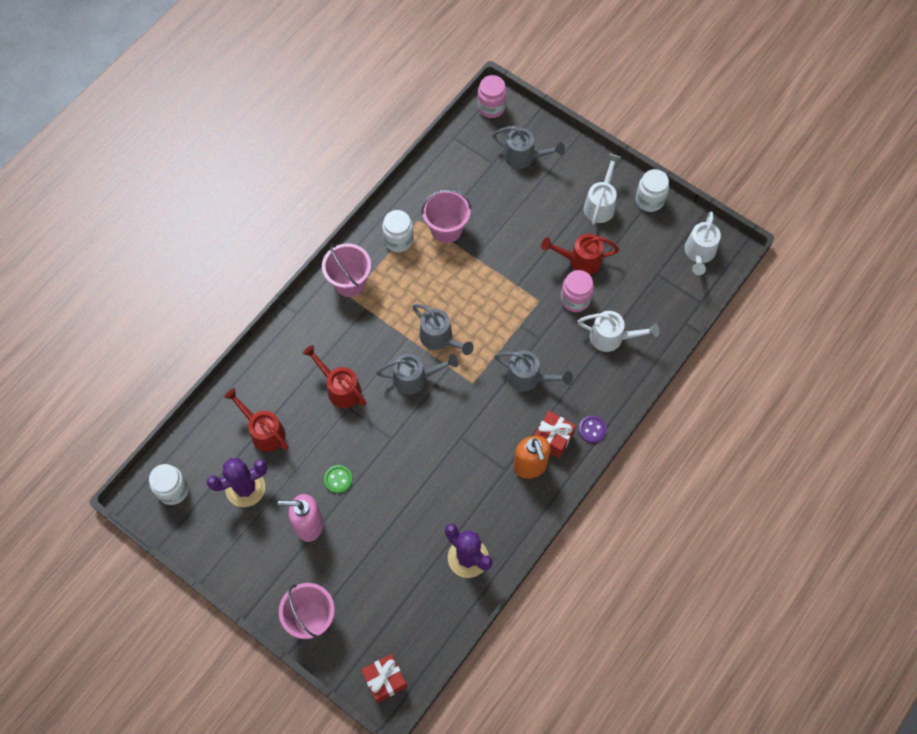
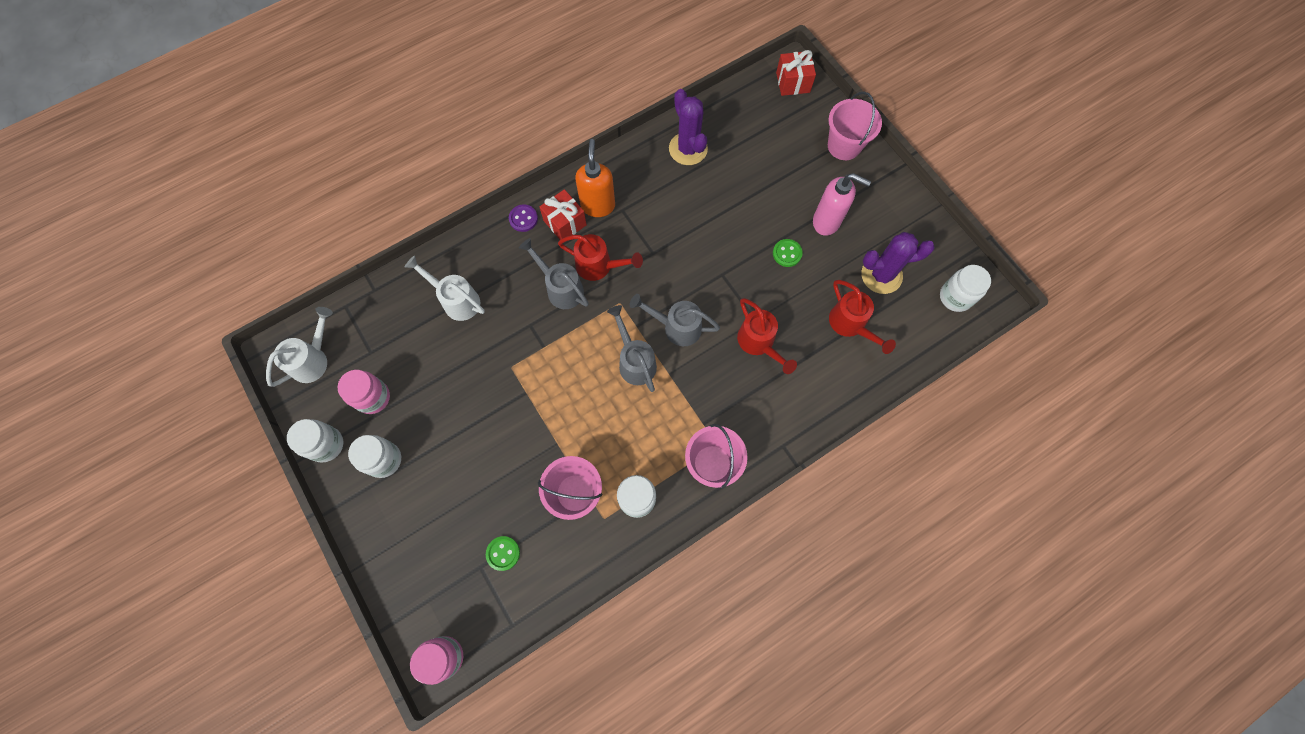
camera: 160 degrees left, 5 degrees up
grey watering can [492,126,565,169] -> none
red watering can [541,234,619,275] -> red watering can moved to [558,234,643,281]
pink jar [561,270,594,312] -> pink jar moved to [338,370,390,414]
white watering can [584,154,621,225] -> white jar [348,435,401,478]
none -> green button [486,536,520,571]

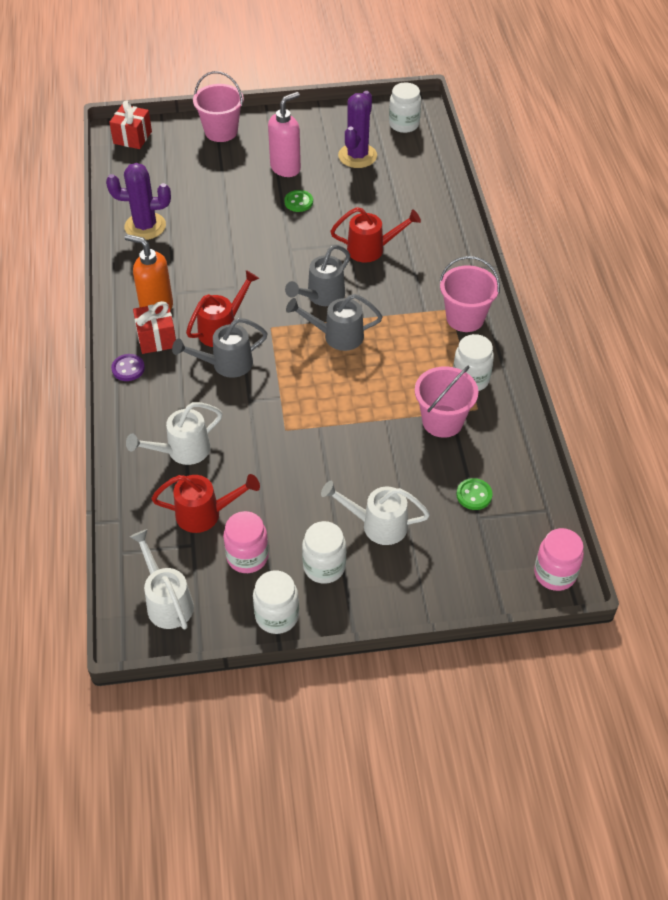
camera: 65 degrees left, 20 degrees down
red watering can [829,280,896,354] -> red watering can moved to [151,474,260,533]
none -> white watering can [321,481,430,545]

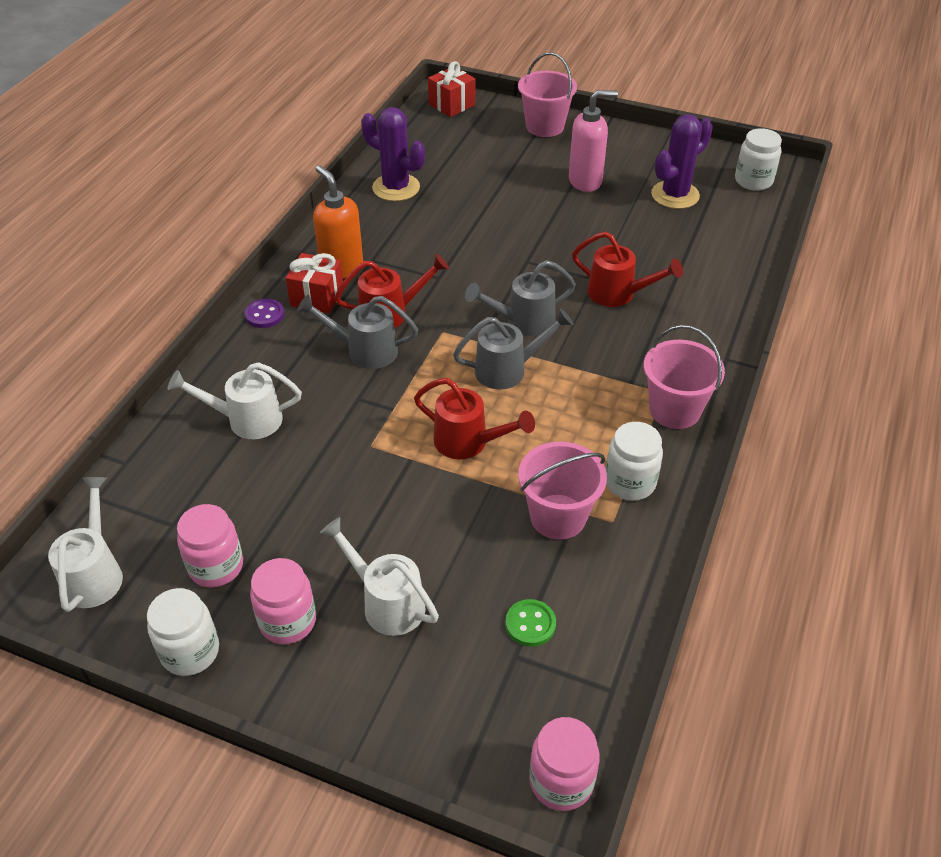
camera: 30 degrees right, 5 degrees down
red watering can [151,474,260,533] -> red watering can moved to [414,378,535,459]
green button [284,190,313,212] -> none
grey watering can [286,294,382,351] -> grey watering can turned 135 degrees clockwise [453,308,573,390]
white jar [302,521,346,584] -> pink jar [250,558,316,644]

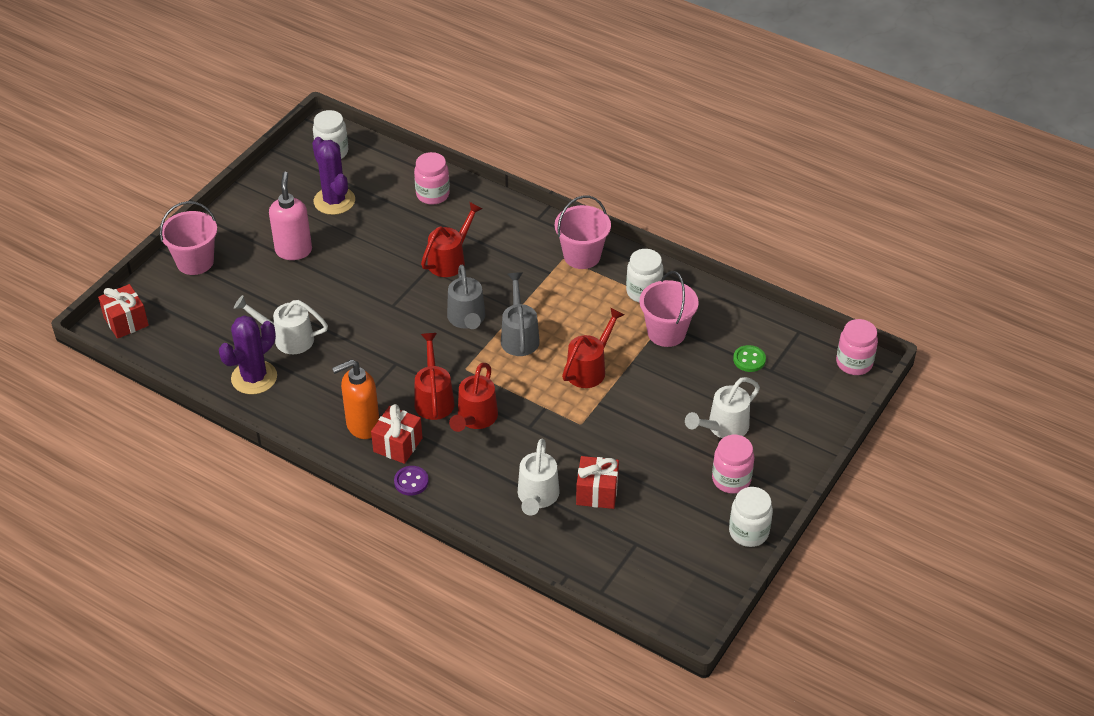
camera: 80 degrees left, 0 degrees up
white watering can [48,477,123,612] -> white watering can moved to [234,295,328,354]
pink jar [177,504,243,588] -> pink jar moved to [414,152,450,205]
grey watering can [297,295,418,369] -> red watering can [449,363,498,432]
none -> red gift [576,456,619,509]

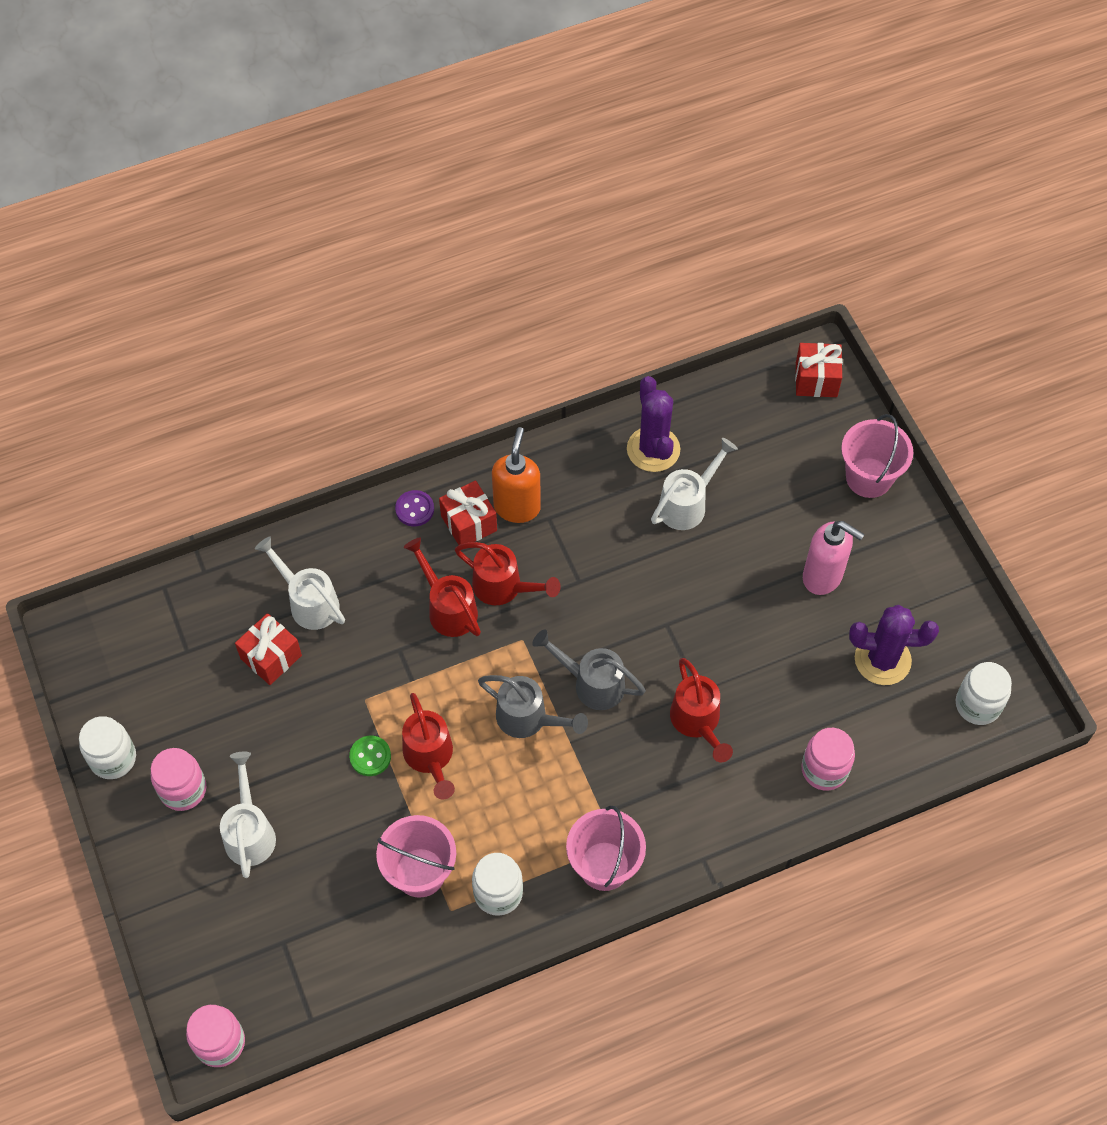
camera: 125 degrees right, 15 degrees up
green button [733,345,766,372] -> green button moved to [349,736,391,776]

